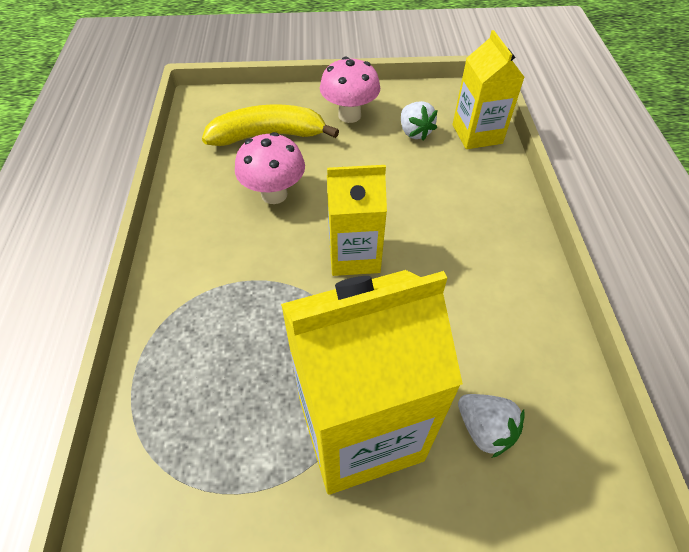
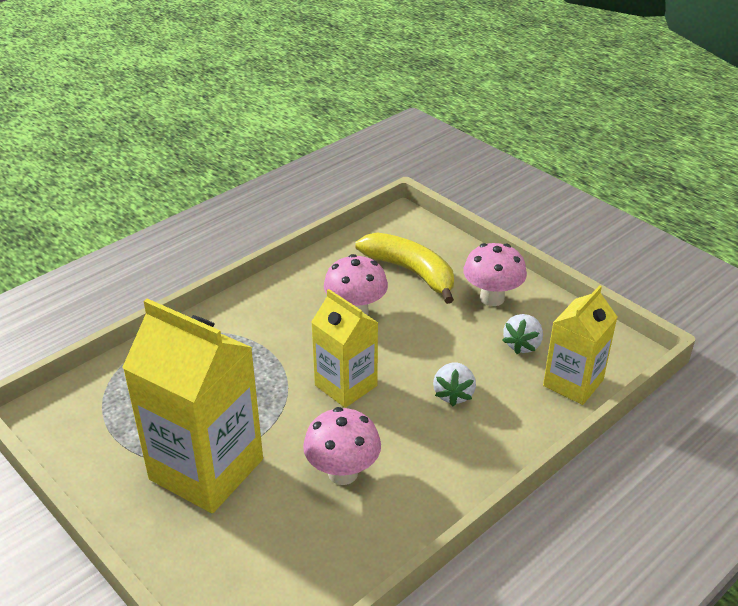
camera: 50 degrees right, 15 degrees down
white strawberry [458,394,525,458] -> white strawberry moved to [433,362,476,407]
none -> pink mushroom [303,407,381,485]

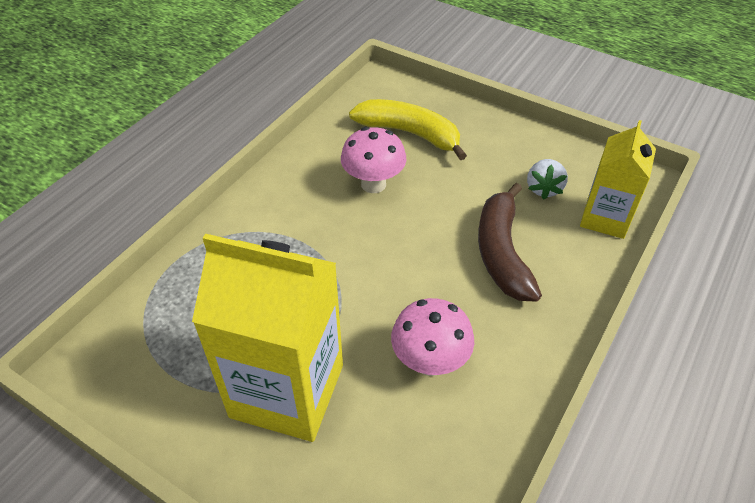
camera: 15 degrees left, 10 degrees up
yellow carton [311,289,378,408] -> none
white strawberry [433,362,476,407] -> brown banana [478,183,542,302]
pink mushroom [463,243,527,306] -> none

